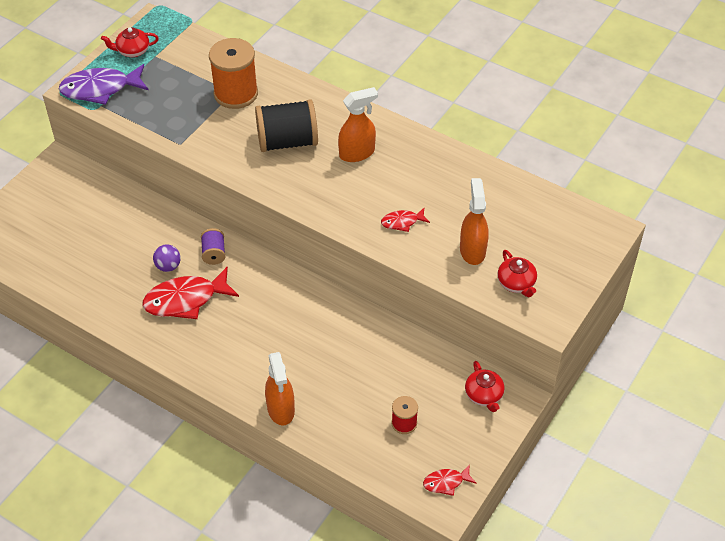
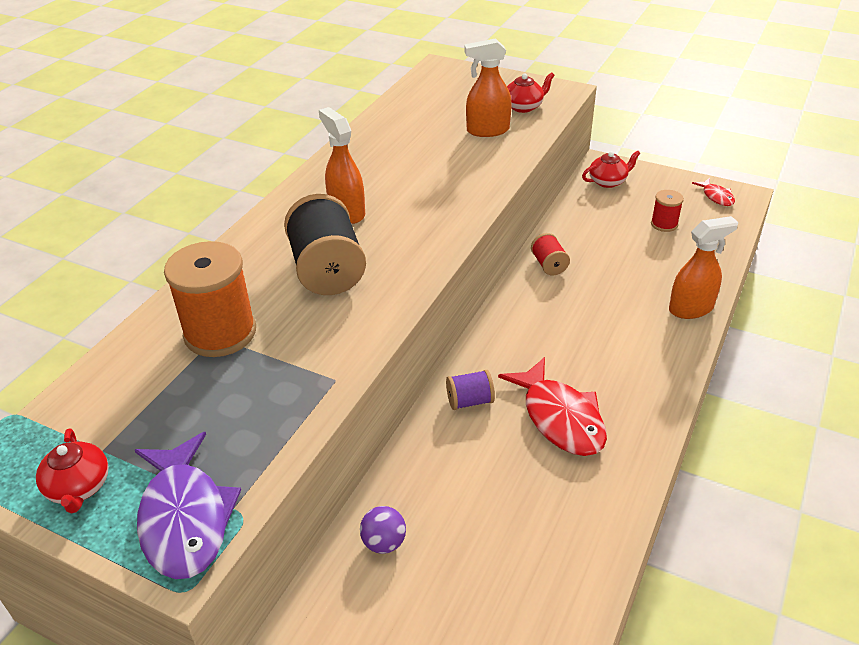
camera: 95 degrees left, 10 degrees down
purple ball [153,245,181,272] -> purple ball moved to [360,506,406,554]
red fish [381,208,430,232] -> none
none -> red spool [531,233,570,276]

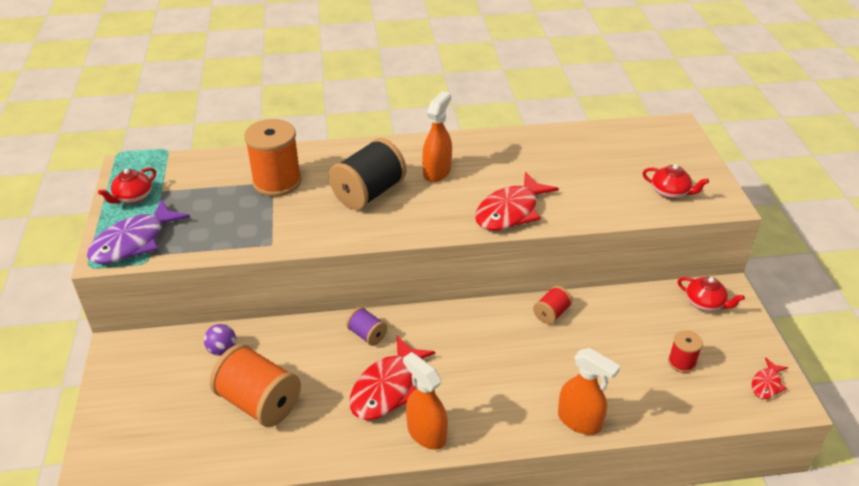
camera: 55 degrees right, 0 degrees up
orange spray bottle [464,38,512,137] -> orange spray bottle moved to [403,352,448,450]
none -> orange spool [210,344,301,427]
none -> red fish [475,172,559,231]

